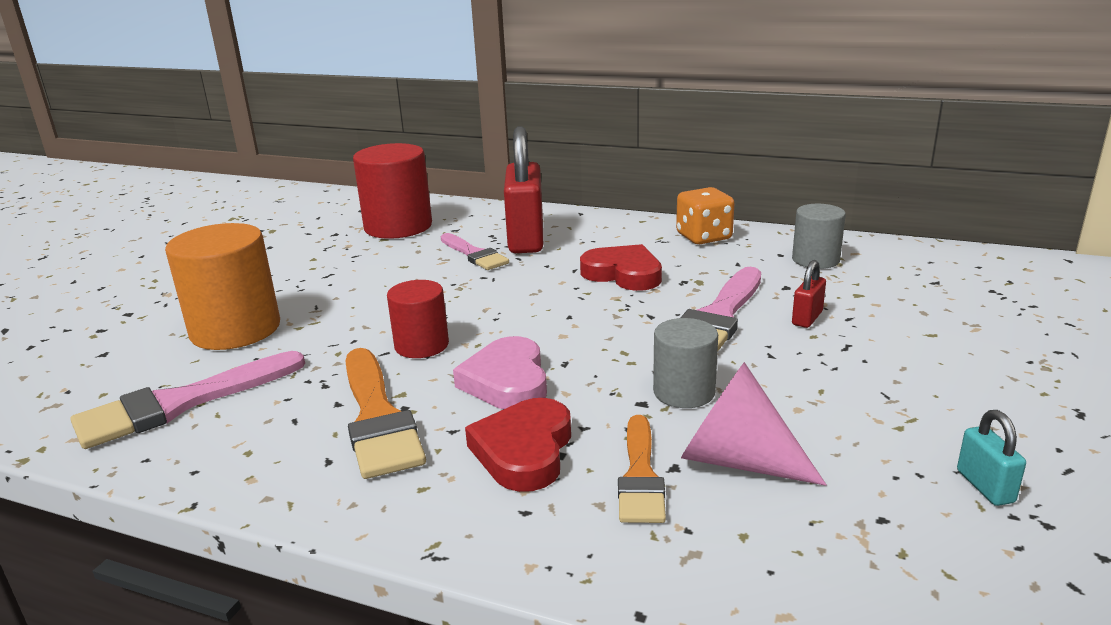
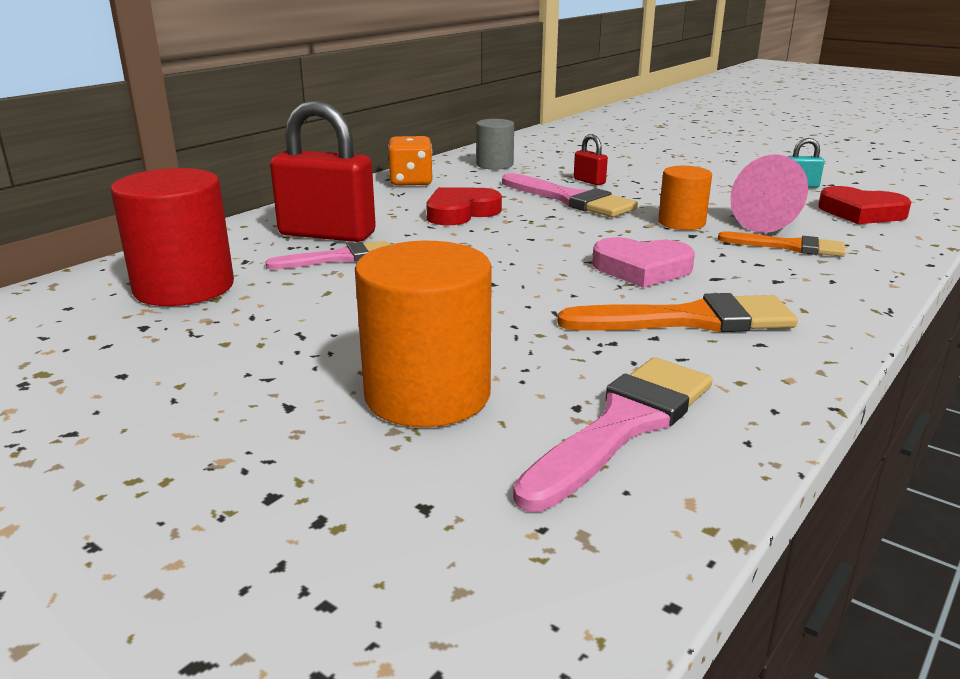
camera: 75 degrees left, 0 degrees up
pink brush [70,351,305,449] -> pink brush turned 120 degrees counterclockwise [513,357,712,512]
red cylinder [387,280,449,358] -> none
red heart [465,398,571,492] -> red heart moved to [818,186,911,224]
grey cylinder [653,318,718,408] -> orange cylinder [658,166,712,230]

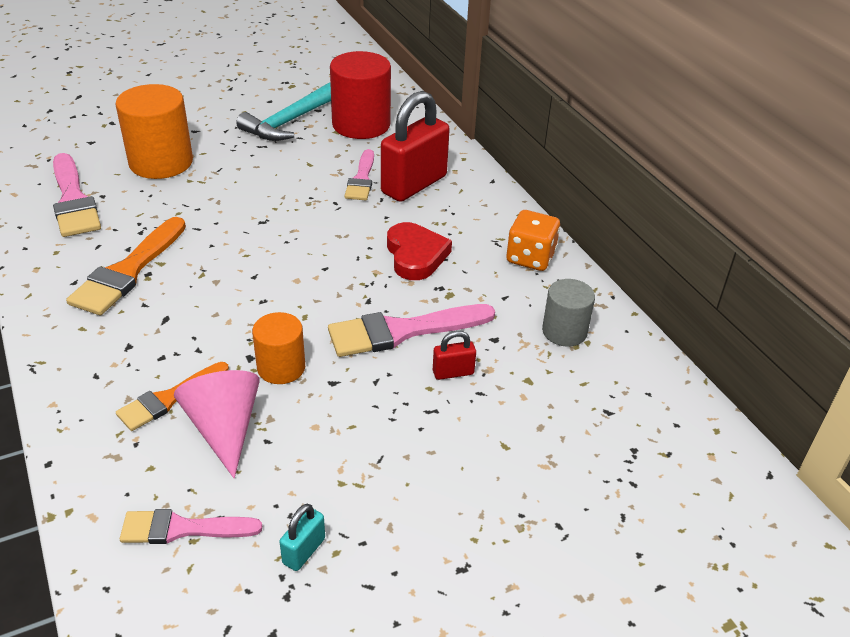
camera: 115 degrees right, 15 degrees up
pink heart [592,237,695,288] -> none
red heart [818,186,911,224] -> pink brush [120,509,262,544]
none -> turquoise hammer [236,82,331,141]

